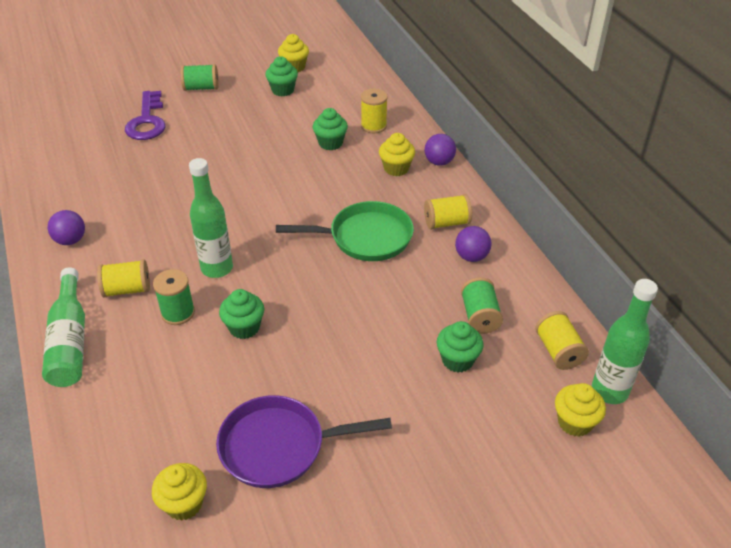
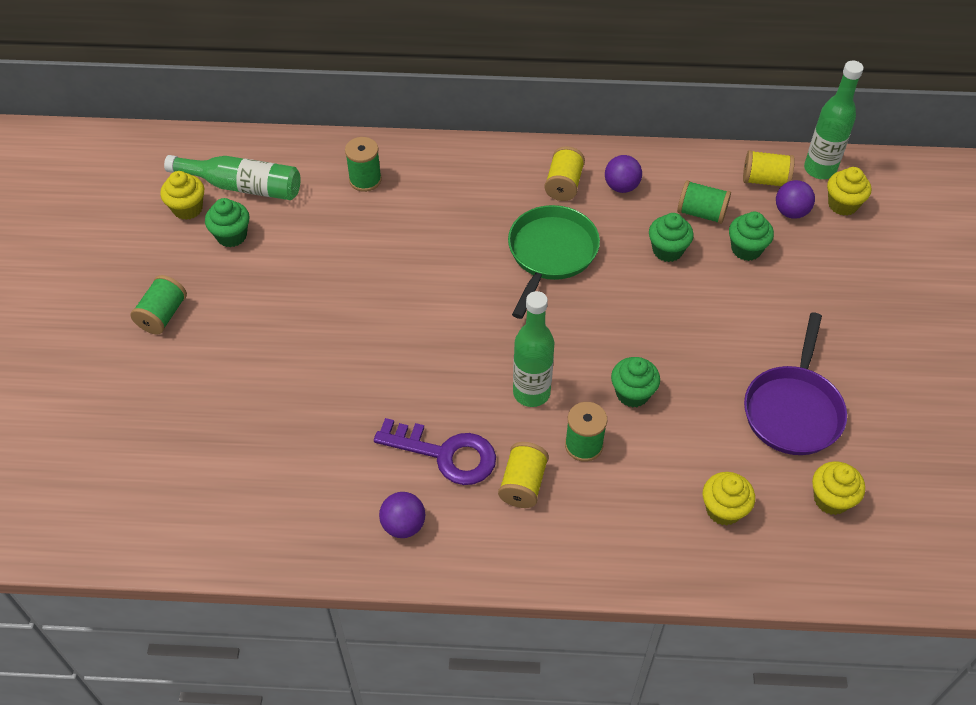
camera: 65 degrees left, 10 degrees up
green bottle [42,267,85,387] -> green bottle moved to [164,155,301,200]
purple key [125,91,165,140] -> purple key moved to [374,418,496,485]
green cupcake [313,108,348,150] -> green cupcake moved to [649,213,694,262]
yellow spool [361,89,388,133] -> green spool [345,137,382,192]
yellow cupcake [379,133,415,176] -> yellow cupcake moved to [703,472,755,526]
purple ball [424,134,456,166] -> purple ball moved to [776,180,815,219]

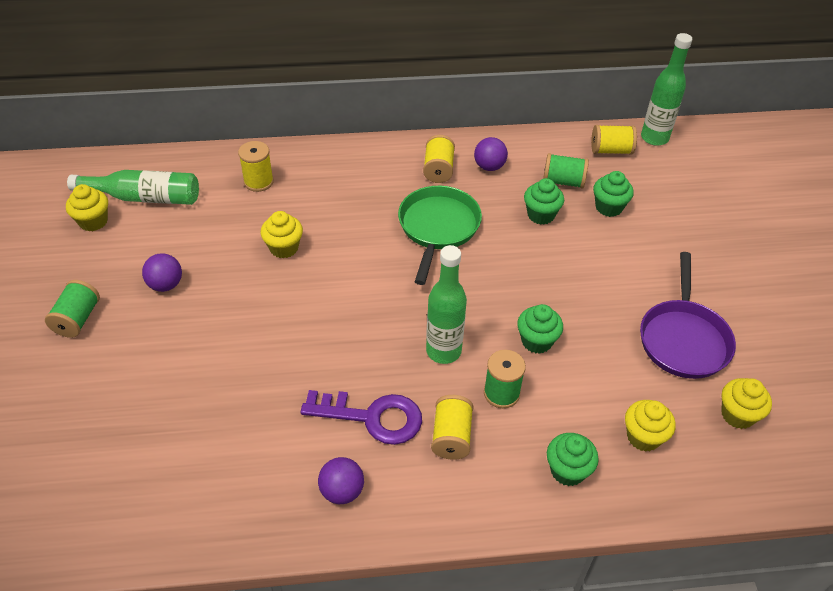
camera: 10 degrees left, 5 degrees down
green cupcake [205,198,250,247] -> green cupcake moved to [547,433,599,486]
green spool [345,137,382,192] -> yellow spool [238,141,274,192]
purple ball [776,180,815,219] -> purple ball moved to [142,253,182,292]
yellow cupcake [827,167,871,216] -> yellow cupcake moved to [261,211,303,258]

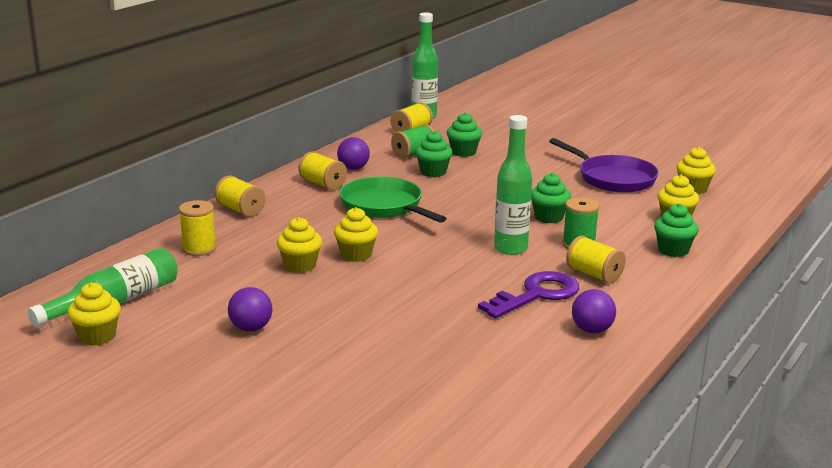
camera: 50 degrees left, 25 degrees down
green spool [45,280,100,338] -> none
none -> yellow spool [215,175,266,217]
none -> yellow cupcake [334,207,378,262]

